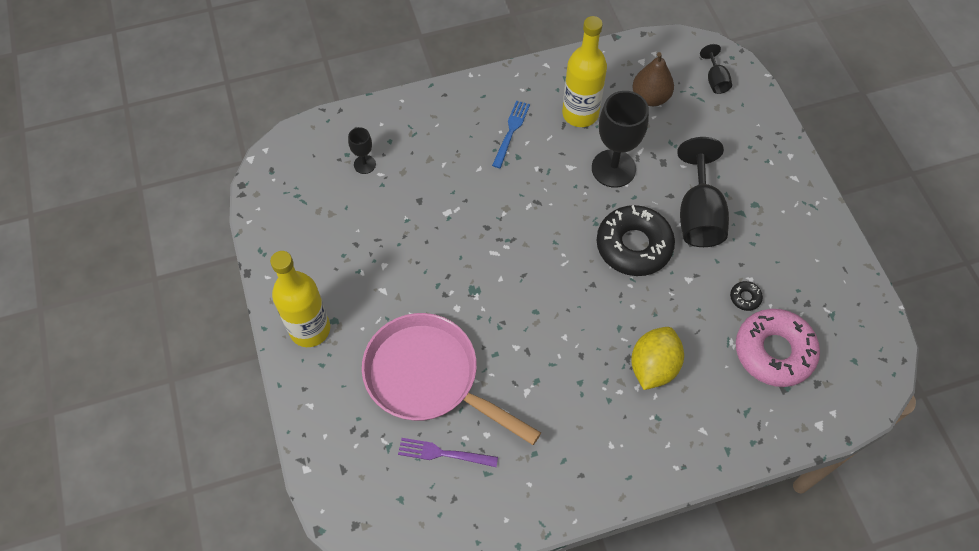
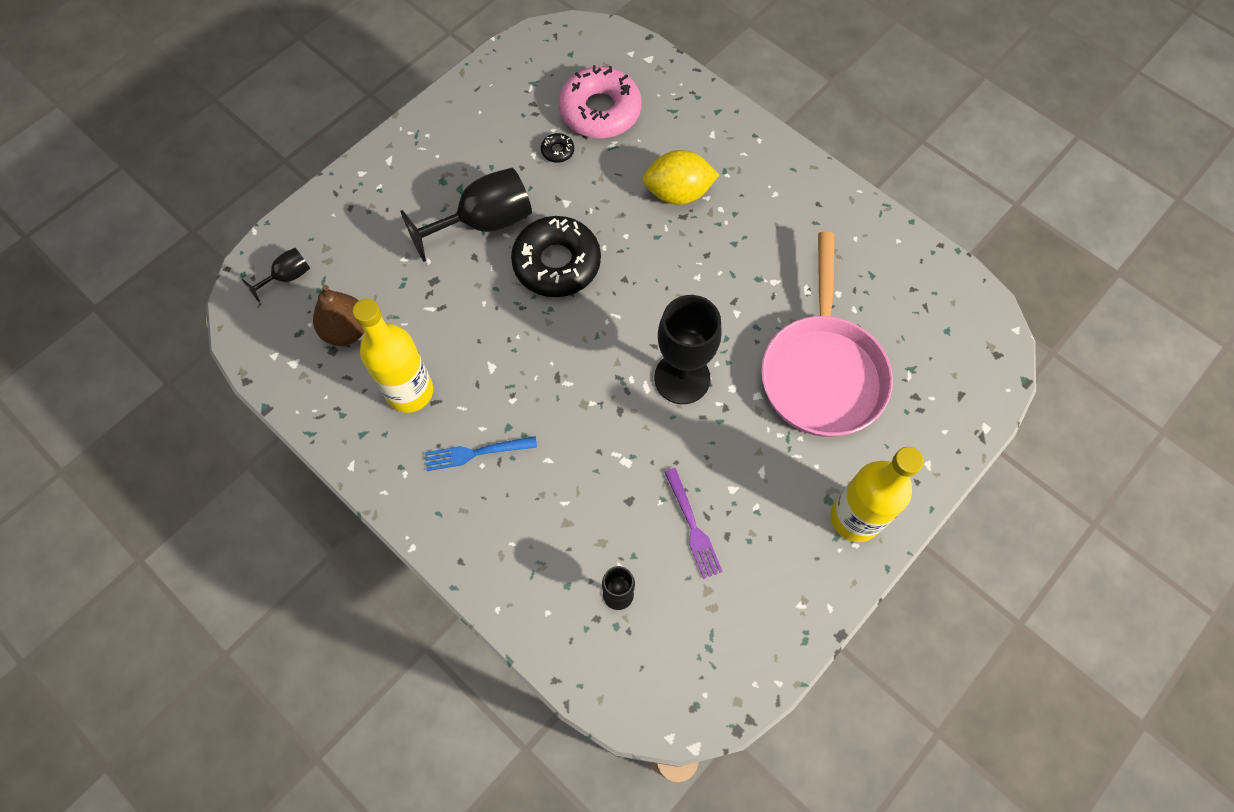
camera: 120 degrees left, 5 degrees up
purple fork [398,438,498,467] -> purple fork moved to [665,468,723,579]
black goblet [592,91,649,188] -> black goblet moved to [654,295,722,404]

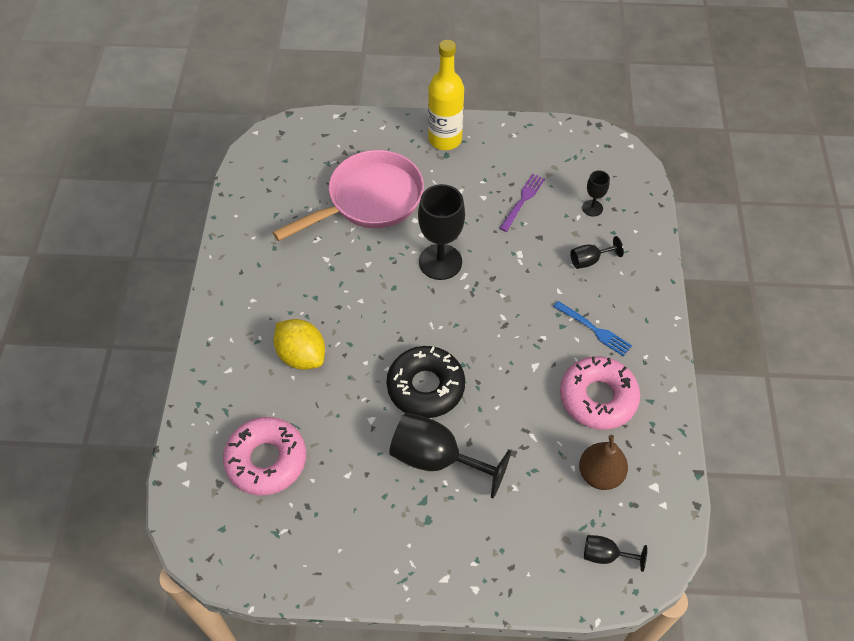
camera: 130 degrees left, 10 degrees down
yellow bottle [353,299,433,413] -> pink donut [560,356,640,430]
black donut [541,133,574,163] -> none
none -> black goblet [570,236,624,269]

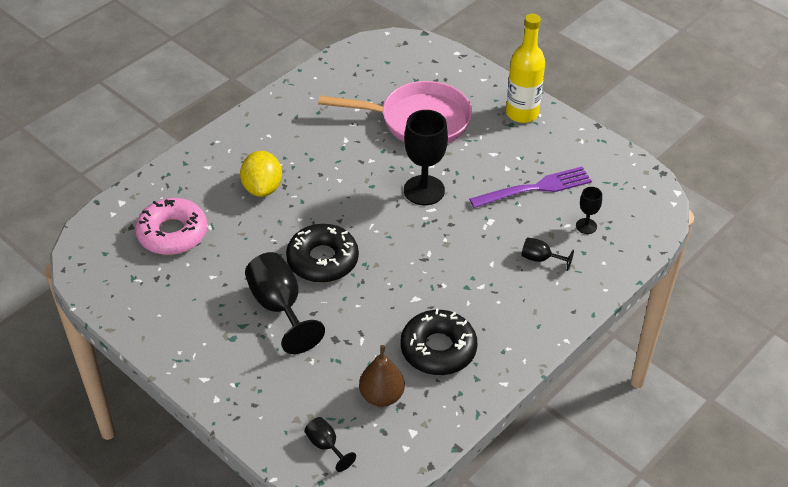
camera: 40 degrees right, 10 degrees down
purple fork [500,174,545,232] -> purple fork [469,167,592,208], size x1.60
blue fork [553,301,632,356] -> none
pink donut [560,356,640,430] -> black donut [401,308,477,375]

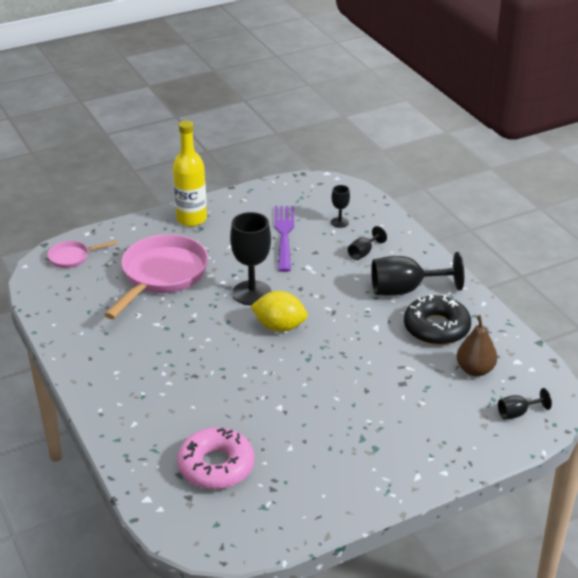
camera: 70 degrees left, 10 degrees down
yellow lemon [240,151,282,197] -> yellow lemon moved to [251,291,308,332]
black goblet [245,252,325,354] -> black goblet moved to [371,252,464,296]
black donut [286,224,359,283] -> none
none -> pink pan [47,241,117,268]

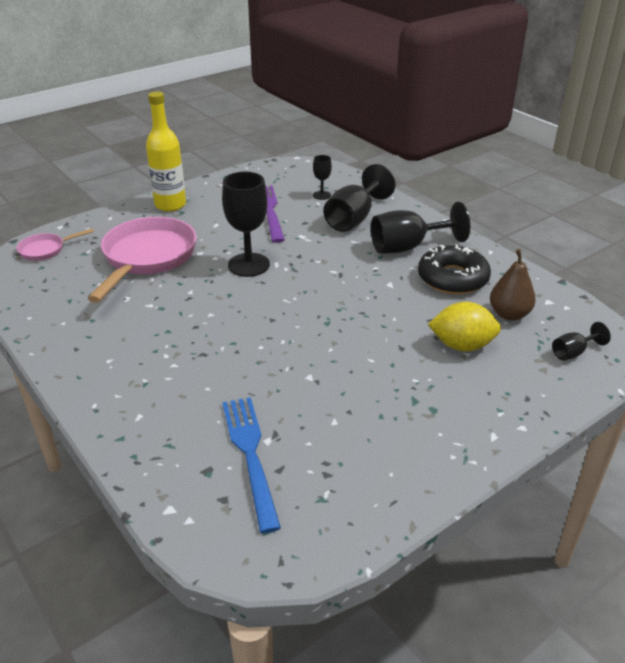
camera: 10 degrees left, 0 degrees up
pink donut [177,427,255,489] -> blue fork [222,397,281,533]
yellow lemon [251,291,308,332] -> yellow lemon moved to [428,302,501,351]
black goblet [348,226,387,260] -> black goblet [323,164,395,232], size x2.00

